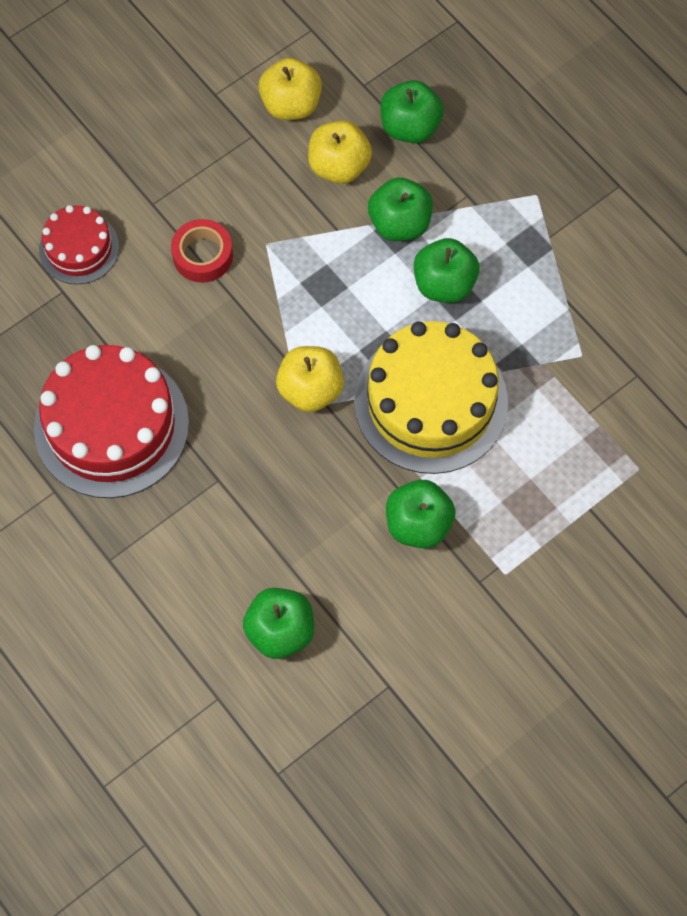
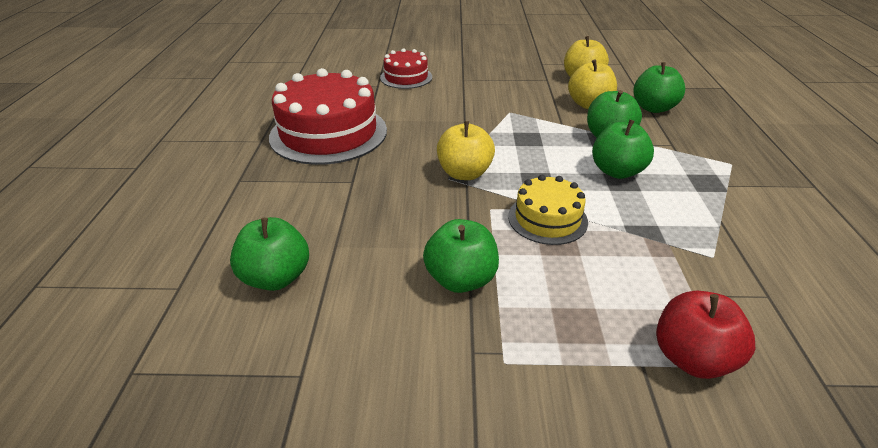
camera: 40 degrees right, 30 degrees down
red tape [171,219,233,283] -> none
yellow cake [354,321,508,474] -> yellow cake [508,175,588,245], size x0.54
none -> red apple [656,290,755,379]

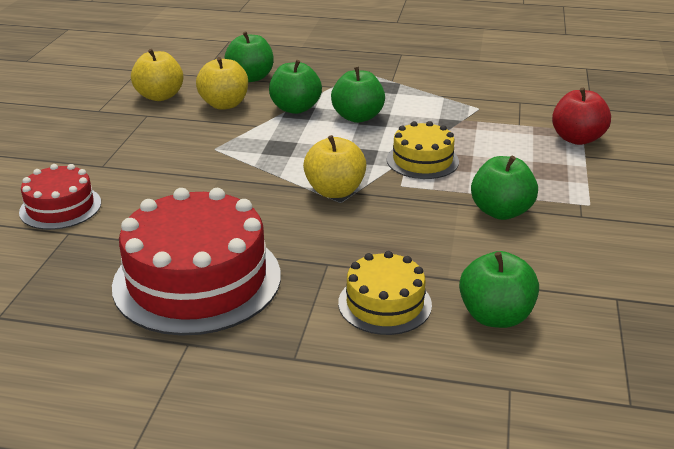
camera: 80 degrees left, 5 degrees down
none -> yellow cake [338,251,432,335]

